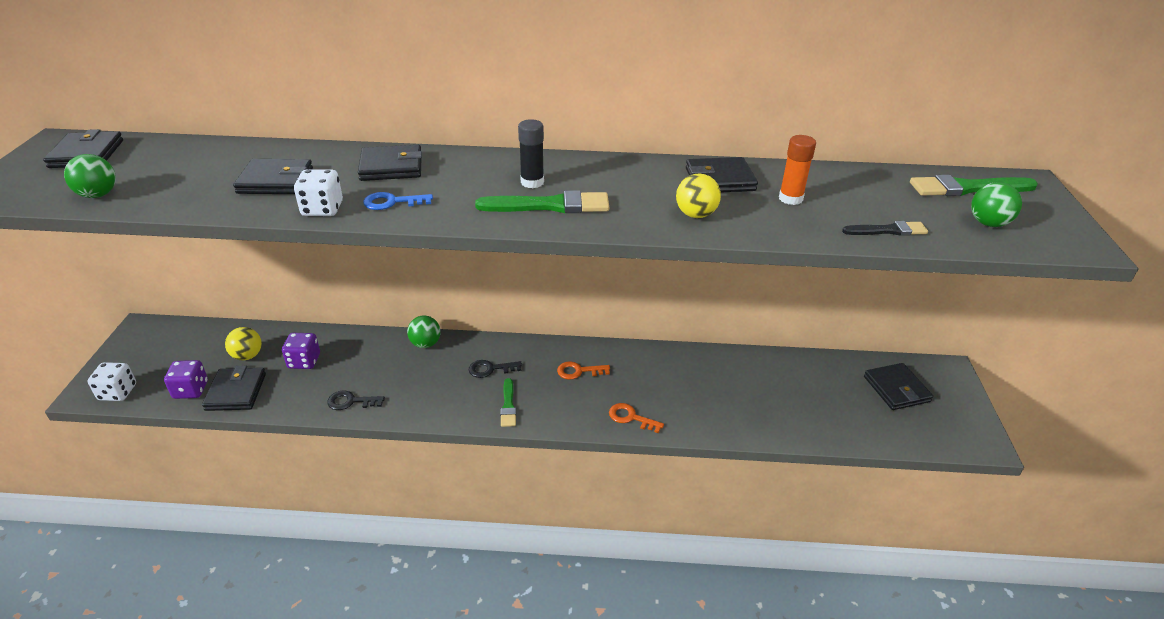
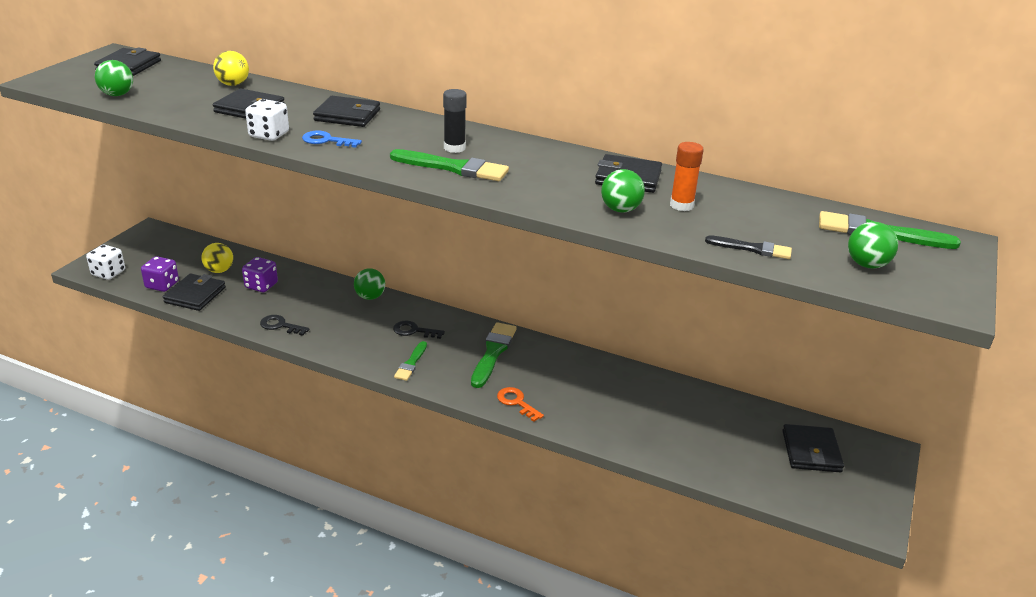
camera: 20 degrees right, 5 degrees down
orange key [557,361,610,380] -> green brush [471,322,517,388]
yellow ball [676,174,721,218] -> yellow ball moved to [213,51,249,86]
none -> green ball [601,169,645,213]

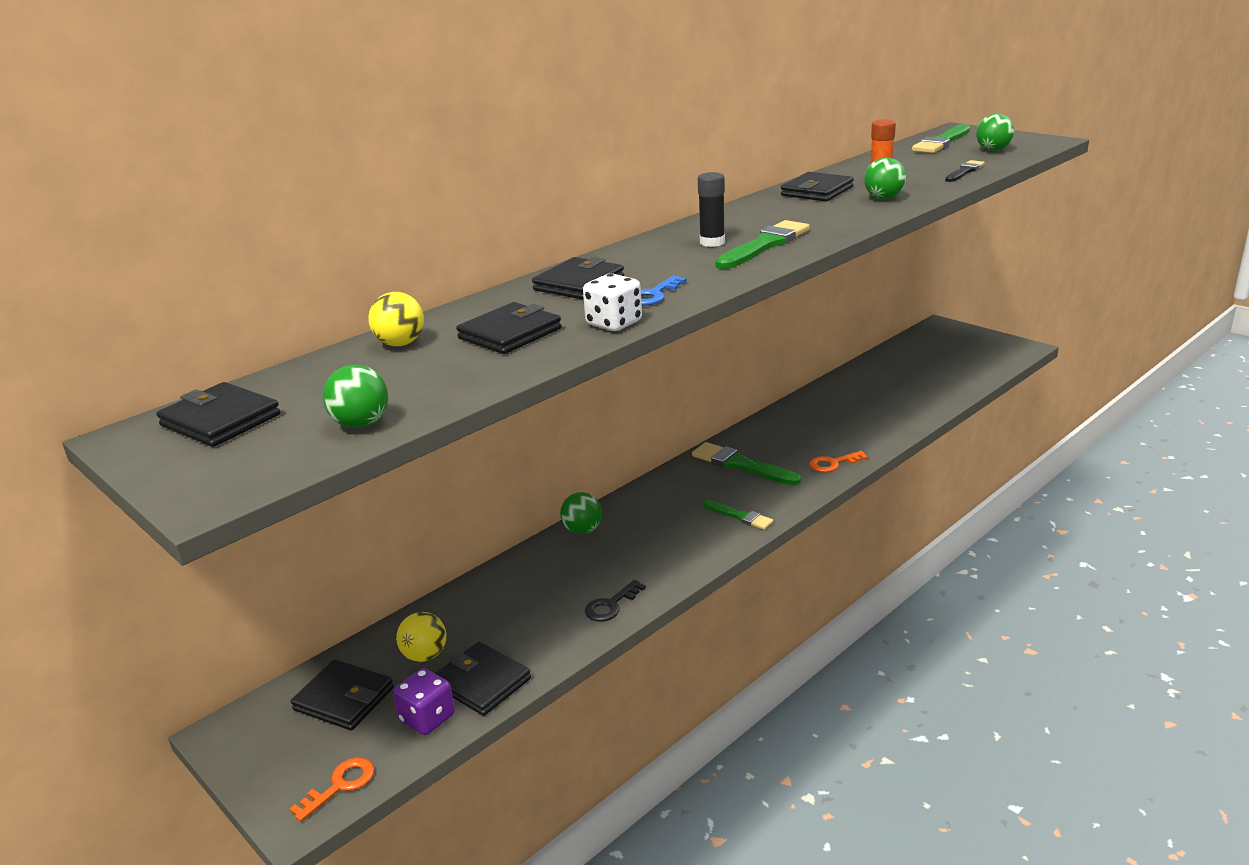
camera: 65 degrees left, 5 degrees down
white dice [86,245,125,280] -> orange key [290,757,375,822]
purple dice [242,257,278,292] -> none
black key [393,320,445,339] -> none
black wallet [782,424,844,472] -> black wallet moved to [291,659,394,731]

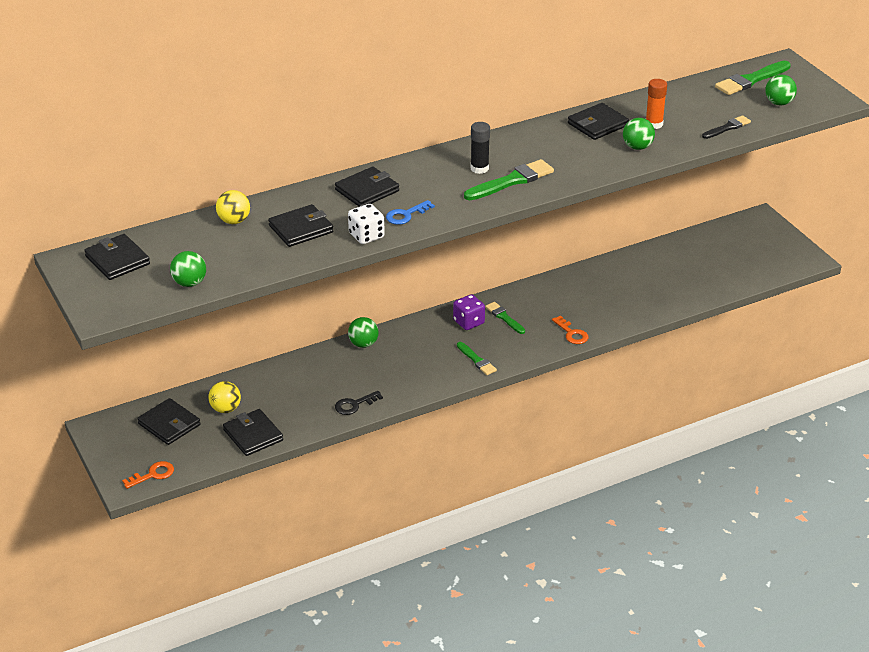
camera: 15 degrees right, 10 degrees up
purple dice [393,668,455,735] -> purple dice moved to [453,294,485,330]
green brush [692,442,801,485] -> green brush [485,302,525,334], size x0.61
orange key [809,451,868,473] -> orange key turned 120 degrees counterclockwise [552,316,588,344]

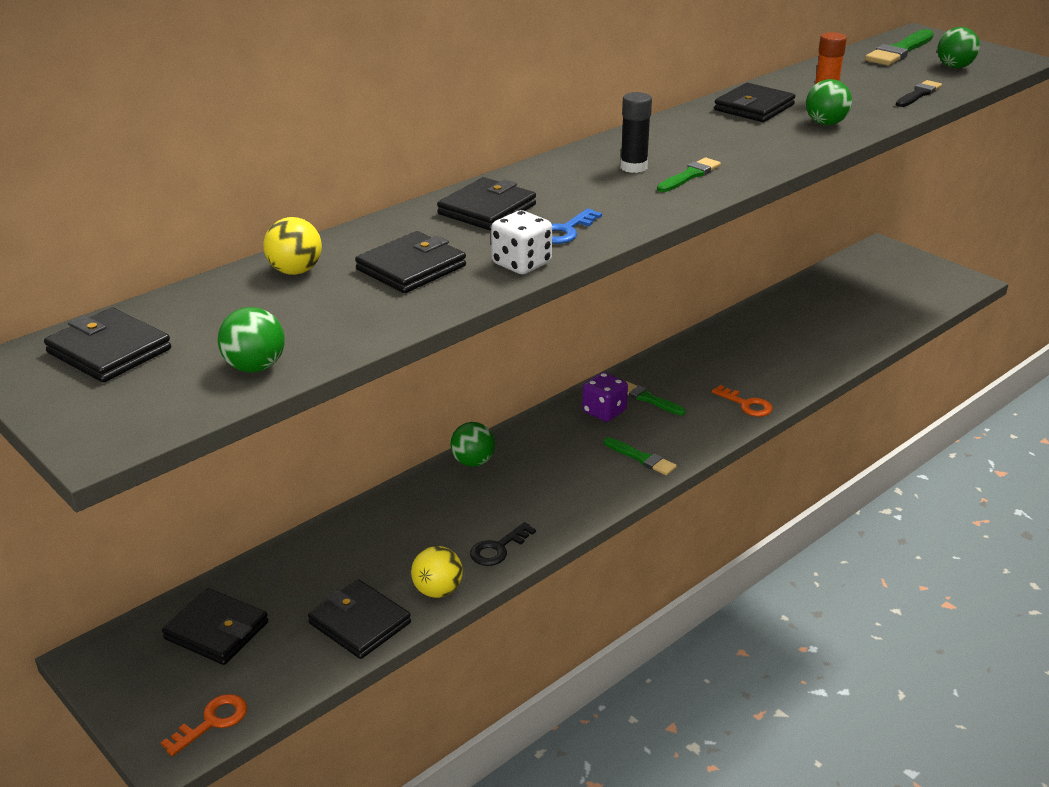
camera: 15 degrees left, 5 degrees down
yellow ball [208,381,241,413] -> yellow ball moved to [411,546,463,598]
green brush [464,159,554,200] -> green brush [657,158,721,192], size x0.61

